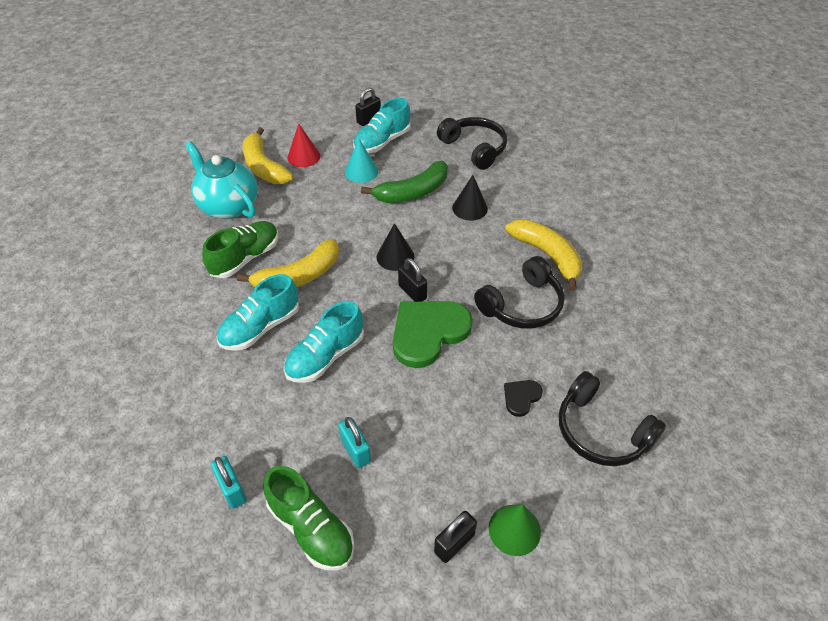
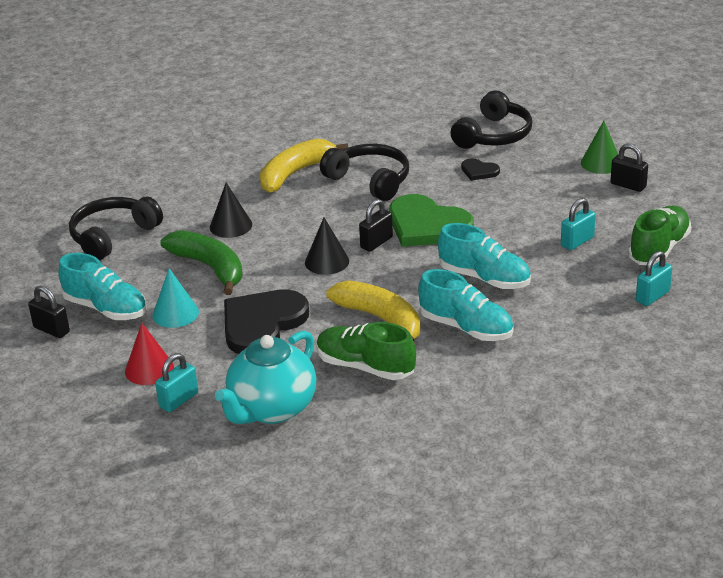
camera: 100 degrees left, 15 degrees down
yellow banana [242,127,293,184] -> turquoise padlock [155,353,198,412]
none -> black heart [224,289,309,354]

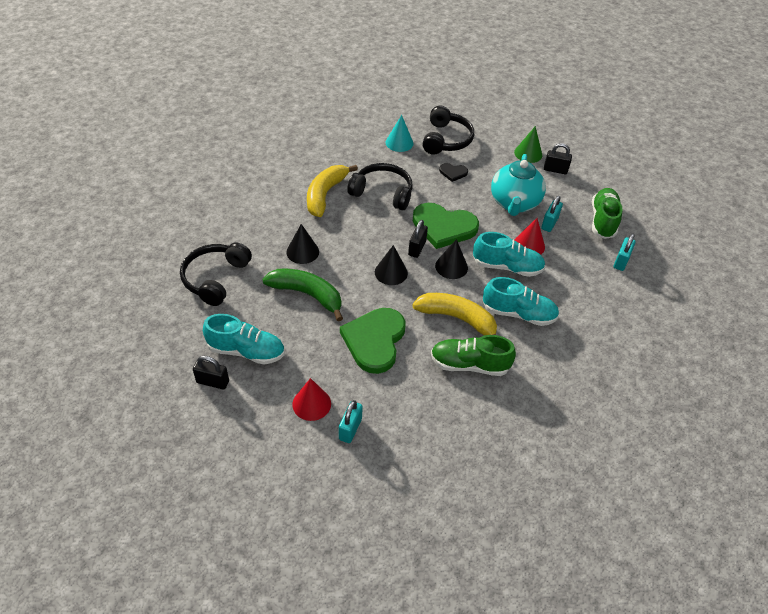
camera: 25 degrees left, 15 degrees up
turquoise cone [152,268,199,328] -> turquoise cone moved to [385,115,413,152]
turquoise teapot [215,330,316,424] -> turquoise teapot moved to [491,154,546,216]
black heart [224,289,309,354] -> green heart [340,308,406,374]
none -> black cone [435,239,468,279]
none -> red cone [514,218,545,255]

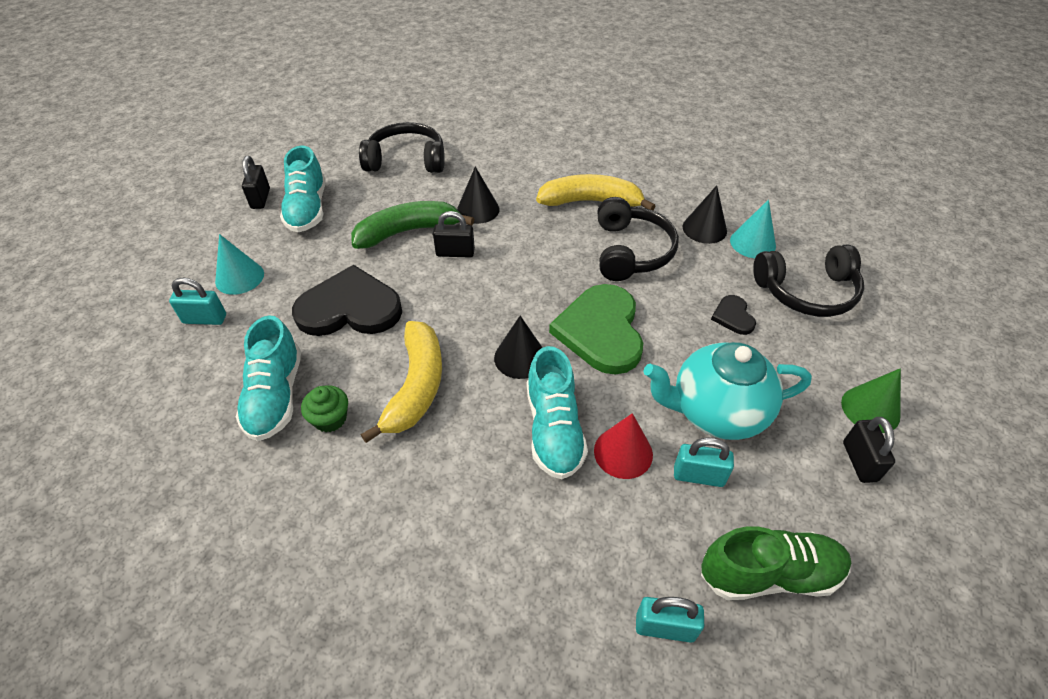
camera: 75 degrees right, 0 degrees up
green banana [262,269,343,321] -> green banana turned 120 degrees counterclockwise [351,201,474,249]
red cone [292,378,331,421] -> turquoise cone [215,234,264,295]
green heart [340,308,406,374] -> black heart [292,265,402,336]
black cone [375,245,408,285] -> black cone moved to [683,185,727,244]
black padlock [408,220,428,258] -> black padlock moved to [433,211,475,258]
green shoe [431,335,516,376] -> green cupcake [301,385,348,432]
turquoise shoe [483,277,559,326] -> turquoise shoe moved to [236,315,301,441]

